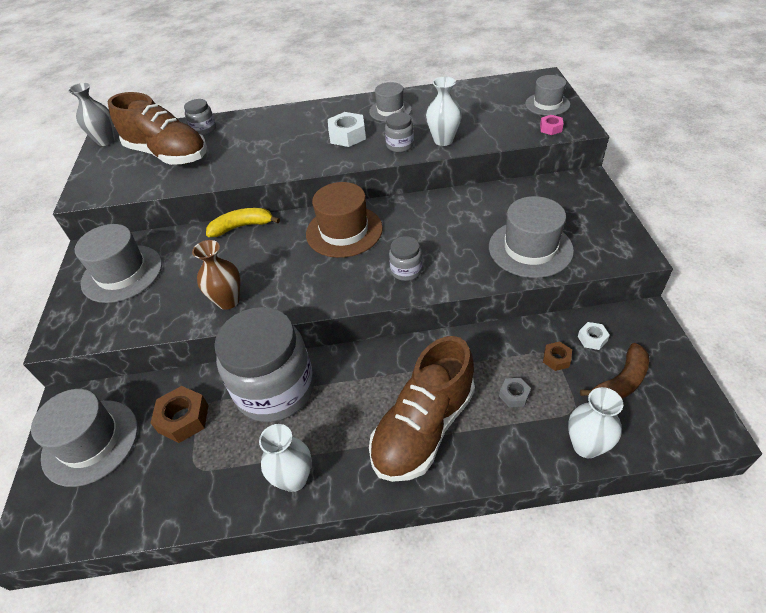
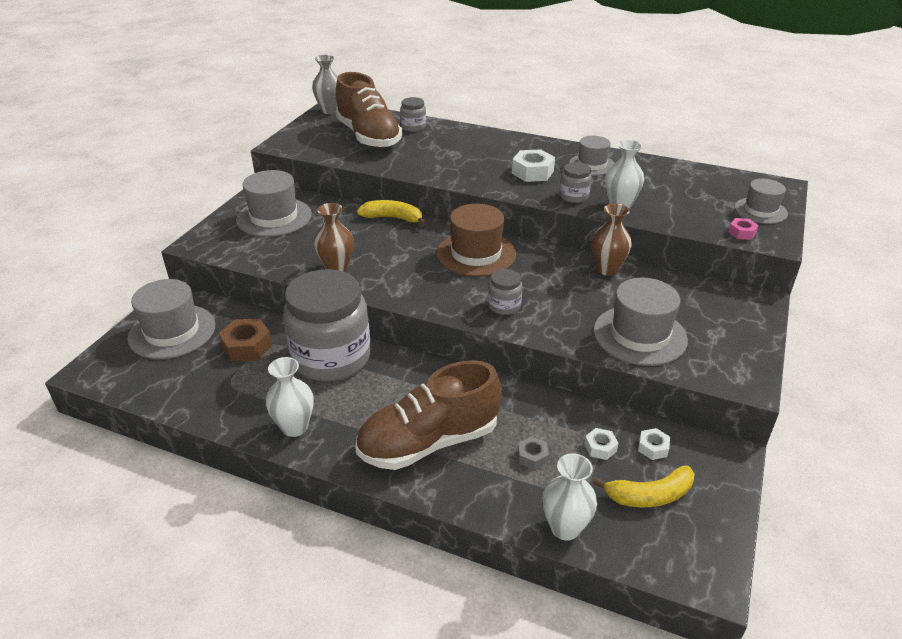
camera: 25 degrees right, 10 degrees down
brown nut [543,342,572,371] -> white nut [584,428,619,460]
brown banana [580,343,649,399] -> yellow banana [593,465,695,507]
none -> brown vase [592,203,632,276]

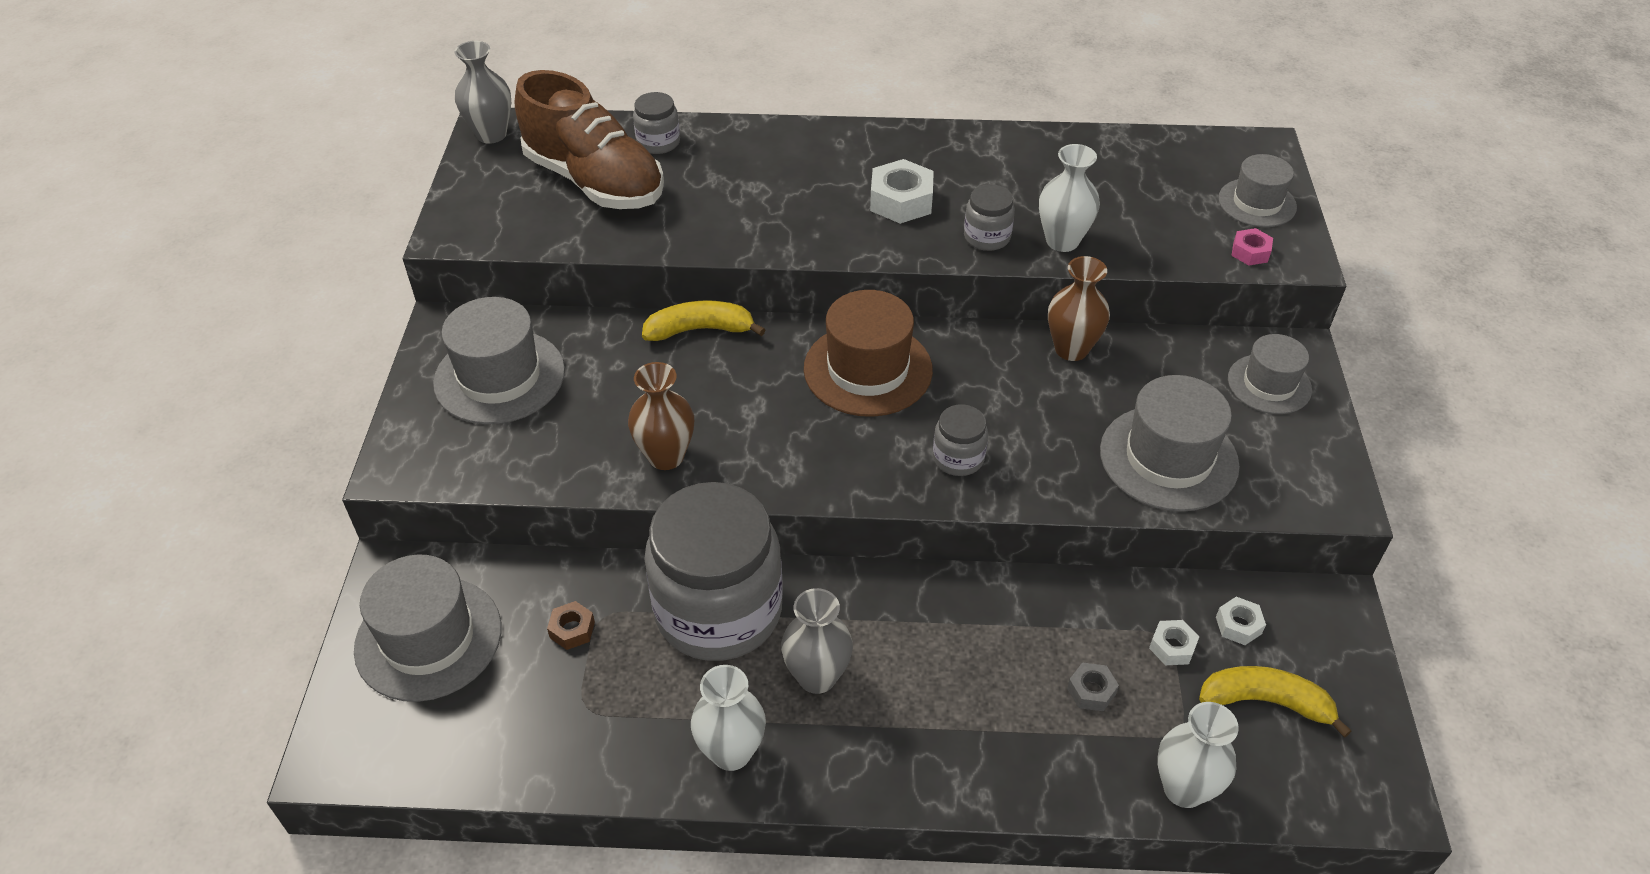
camera: 20 degrees left, 10 degrees up
brown nut [219,318,272,362] -> brown nut [547,601,595,650], size x0.56
brown shoe [355,360,502,470] -> none
grey hat [569,136,614,176] -> grey hat moved to [1228,334,1312,414]
yellow banana [593,465,695,507] -> yellow banana turned 135 degrees counterclockwise [1199,666,1352,738]
none -> grey vase [781,588,853,694]

